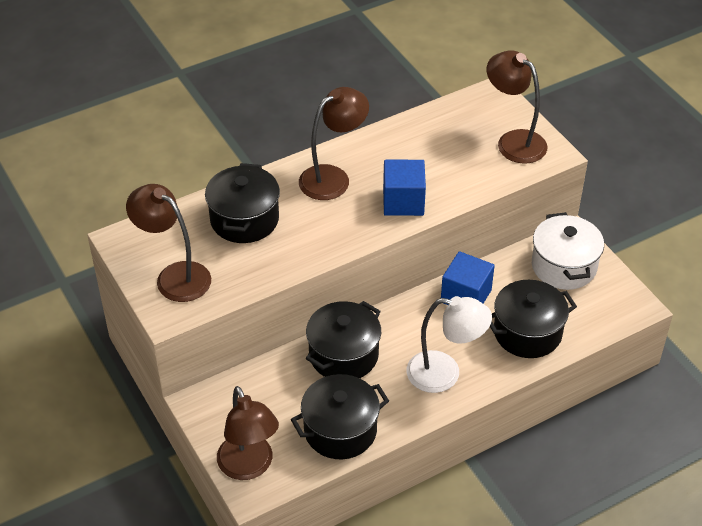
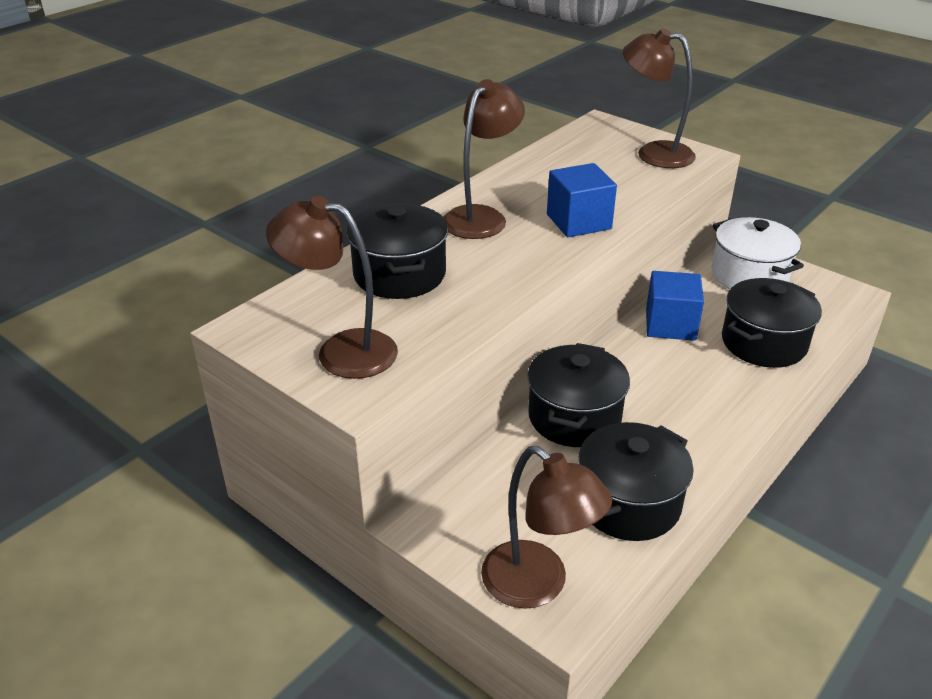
camera: 20 degrees left, 10 degrees down
white lamp [406,296,492,393] -> none

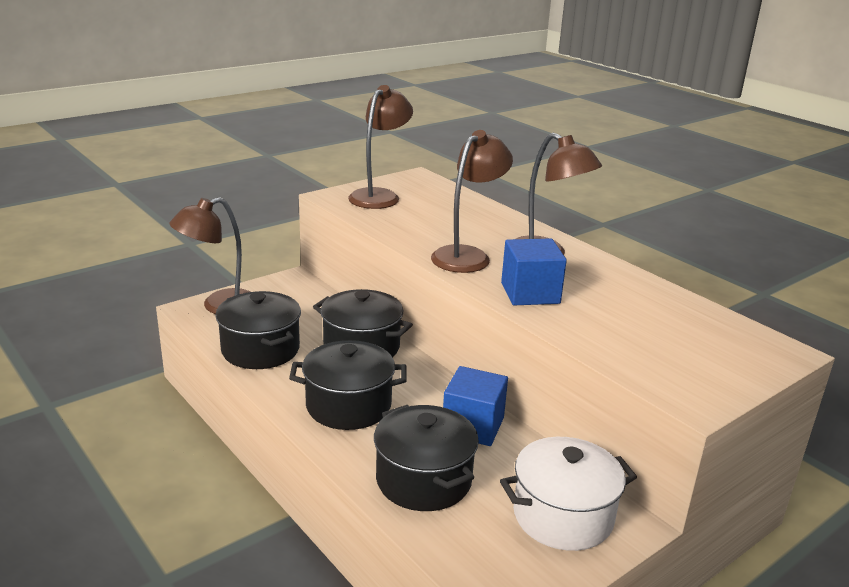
camera: 100 degrees right, 10 degrees down
black pot [346,203,448,299] -> black pot moved to [289,340,407,430]
brown lamp [623,28,696,168] -> brown lamp moved to [431,130,513,273]

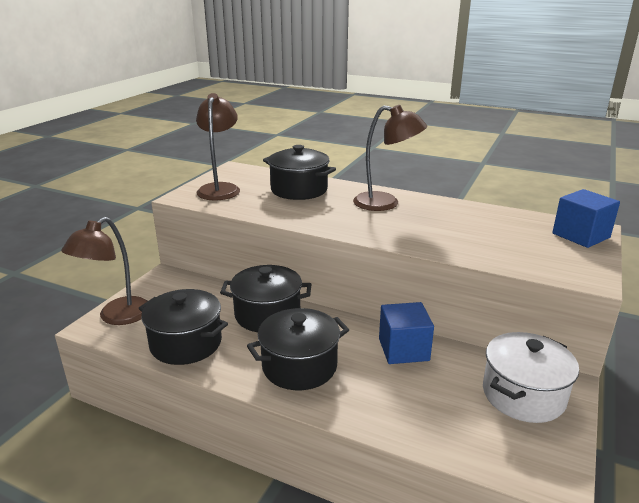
camera: 25 degrees left, 0 degrees up
black pot [374,405,479,511] -> black pot moved to [263,145,336,200]
brown lamp [431,130,513,273] -> none
blue cube [501,238,567,305] -> blue cube moved to [552,189,620,248]

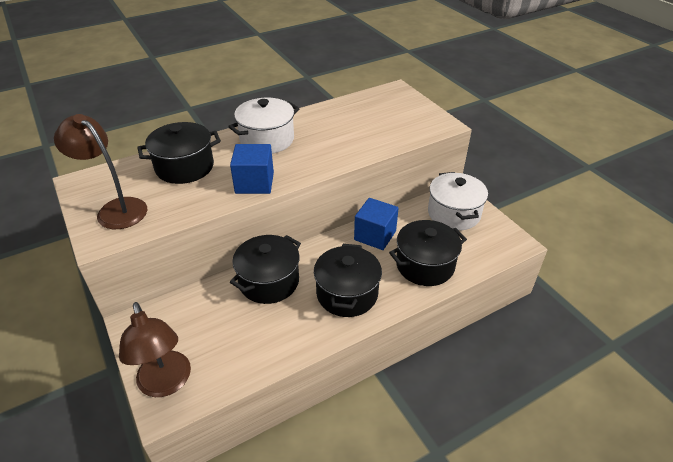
camera: 55 degrees left, 15 degrees up
black pot [139,289,228,365] -> black pot moved to [389,220,467,286]
brown lamp [353,105,427,211] -> white pot [228,98,300,154]
blue cube [552,189,620,248] -> blue cube moved to [230,144,274,194]

